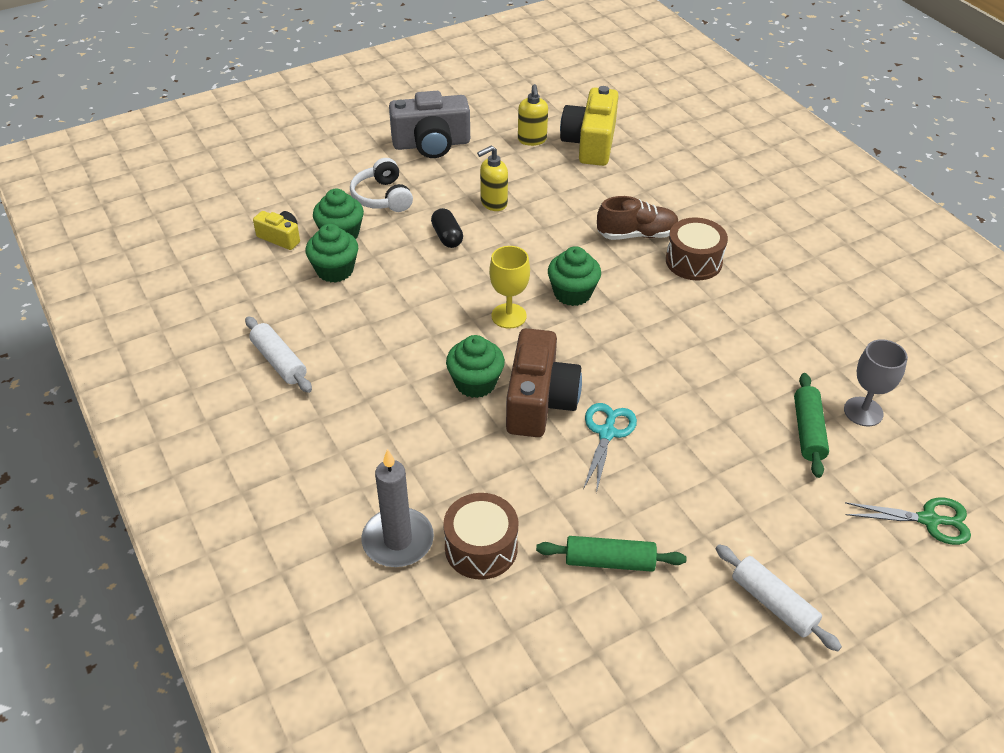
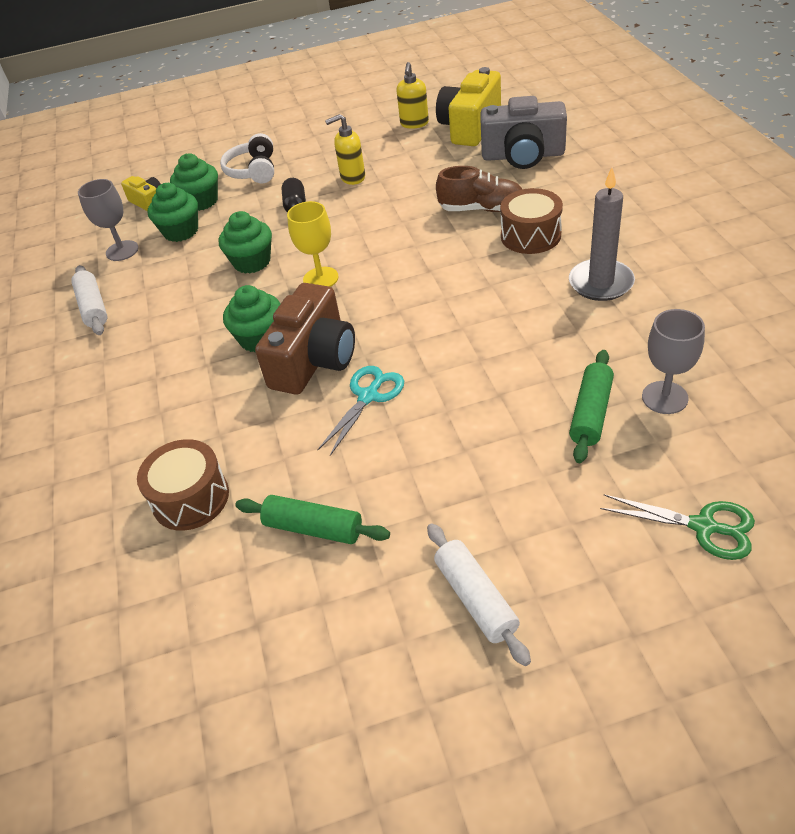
camera: 20 degrees right, 0 degrees up
grey candle [362,449,434,567] -> grey candle moved to [569,167,635,301]
grey camera [389,91,470,158] -> grey camera moved to [480,96,567,169]
green cupcake [548,246,601,306] -> green cupcake moved to [219,211,272,274]
none -> grey goblet [78,179,139,261]

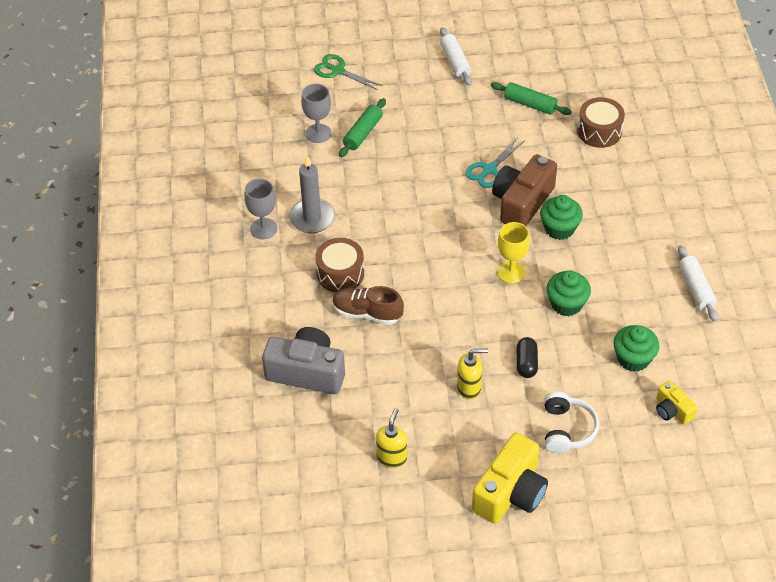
camera: 175 degrees left, 5 degrees up
grey goblet [78,179,139,261] -> grey goblet moved to [244,179,277,239]
green cupcake [170,153,218,211] -> none
yellow camera [436,67,501,146] -> yellow camera moved to [472,432,548,524]

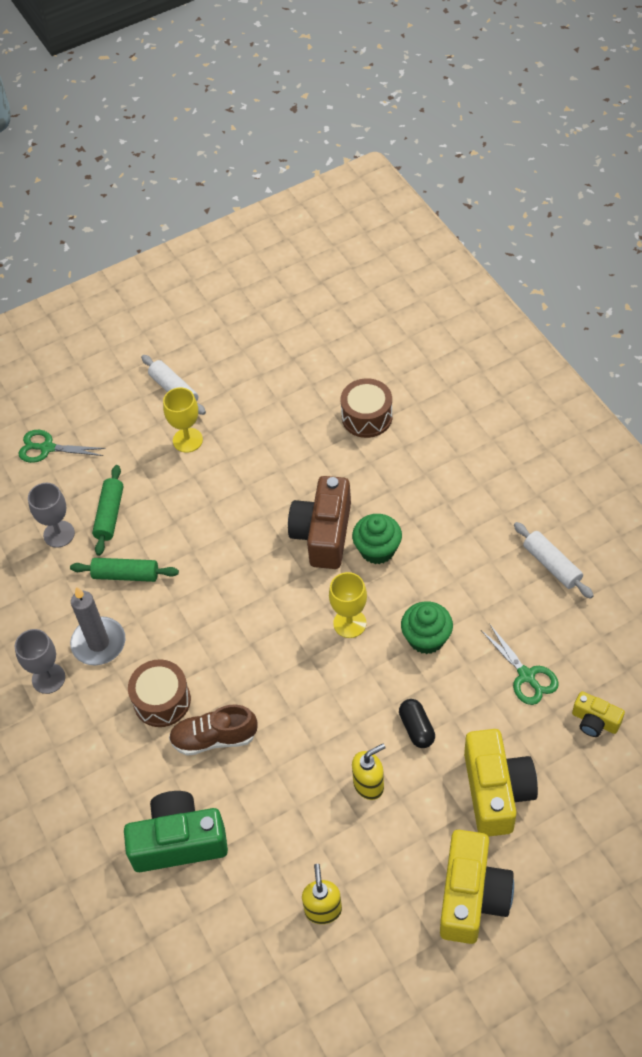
camera: 20 degrees left, 5 degrees up
grey camera [262,327,345,394] -> green camera [124,791,228,872]
turquoise scissors [466,139,524,188] -> none
green rolling pin [491,82,572,115] -> green rolling pin moved to [70,558,179,582]
white headphones [544,391,599,453] -> yellow camera [464,729,538,837]
green cupcake [613,325,659,372] -> green scissors [481,625,559,705]
none -> yellow goblet [163,387,203,453]

